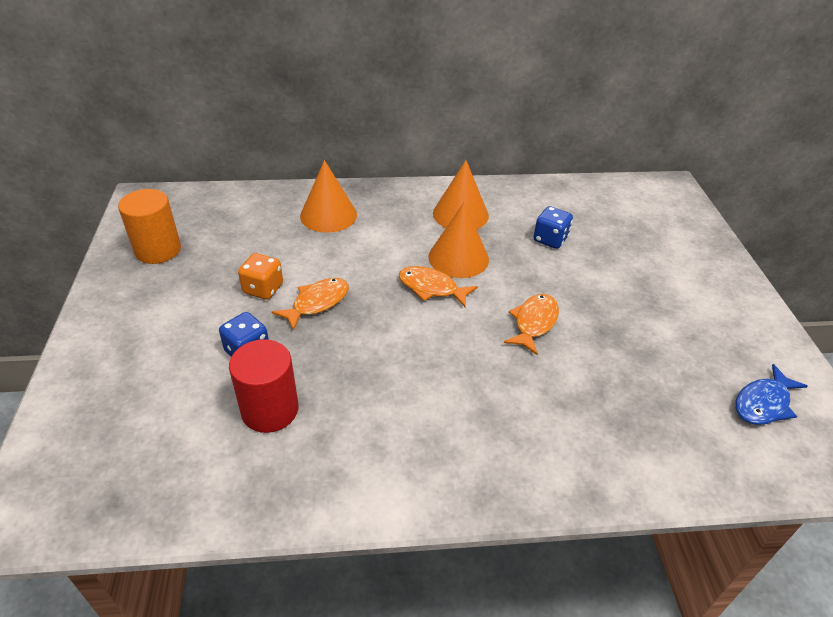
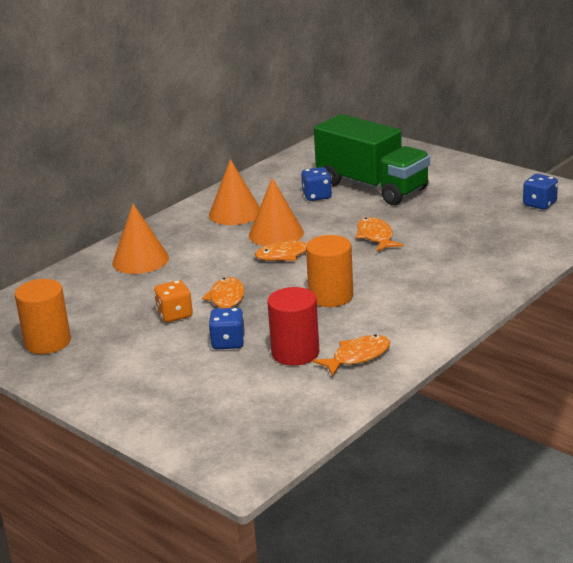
camera: 40 degrees left, 15 degrees down
blue fish [736,364,808,425] -> blue dice [523,174,558,210]
none -> orange cylinder [306,235,353,307]
none -> orange fish [312,334,390,376]
none -> green truck [314,114,430,205]

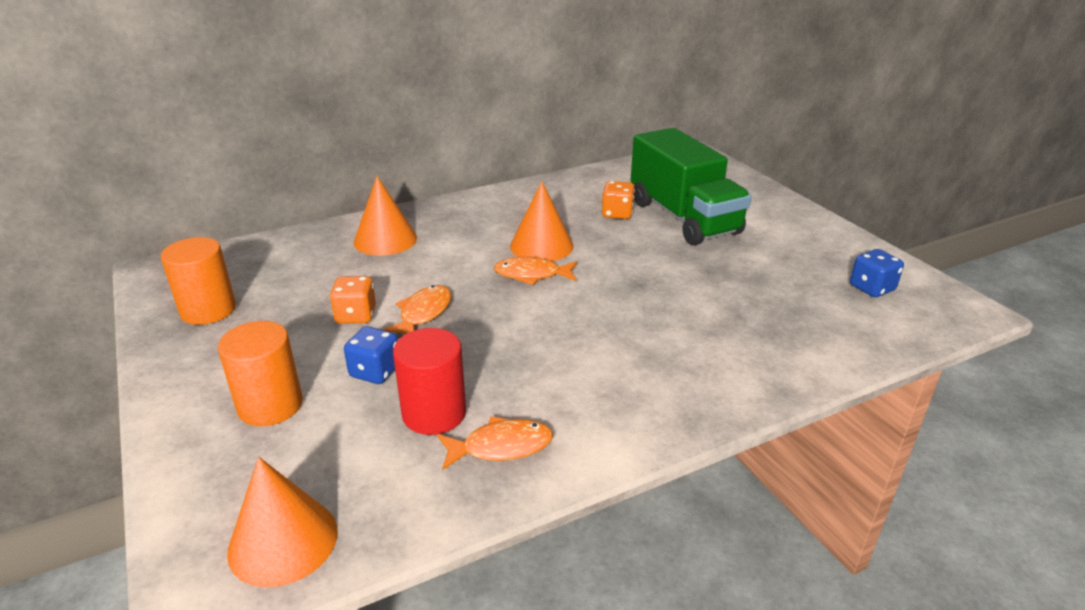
camera: 20 degrees right, 5 degrees up
orange cone [209,159,260,225] -> orange cone moved to [227,457,338,587]
blue dice [301,167,332,201] -> orange dice [602,181,635,219]
orange cylinder [306,235,353,307] -> orange cylinder moved to [218,321,303,426]
orange fish [356,217,404,252] -> none

